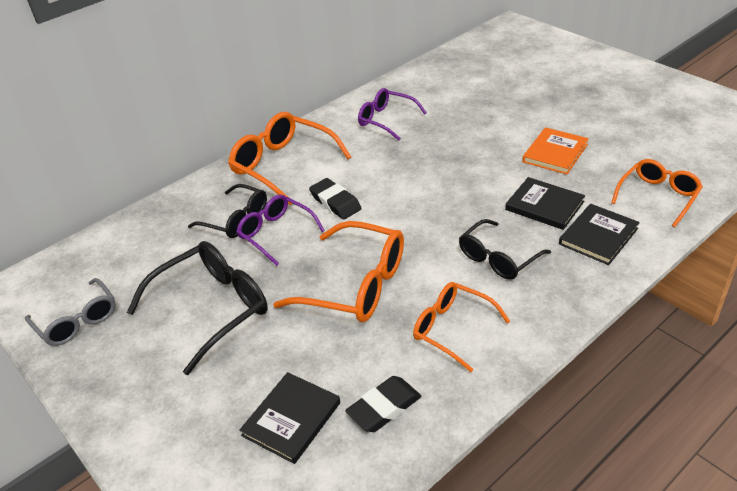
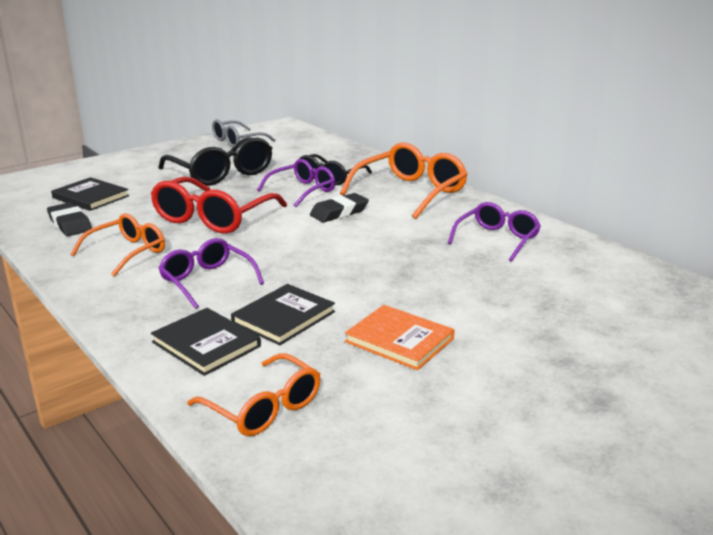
camera: 90 degrees right, 15 degrees down
orange glasses [273,221,404,322] -> red glasses [151,177,287,234]
black glasses [459,219,551,280] -> purple glasses [158,238,264,309]

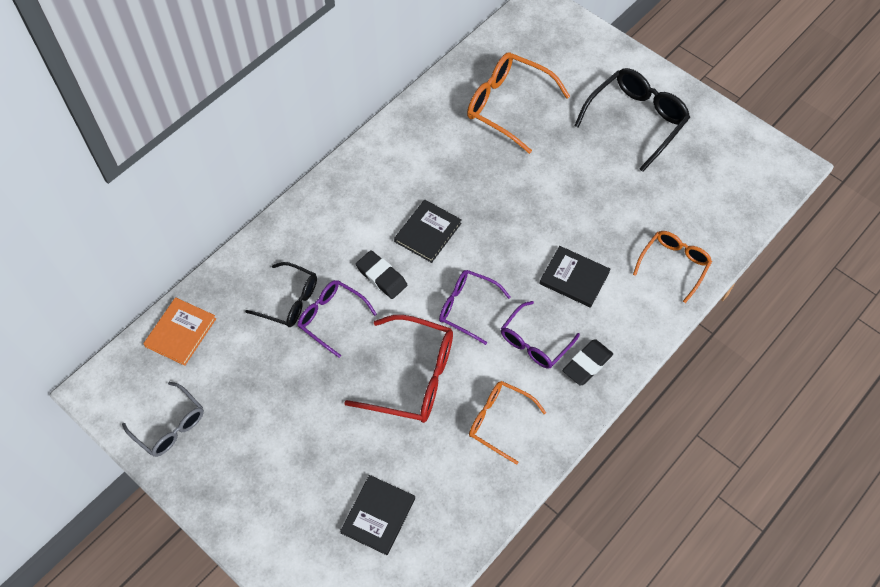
camera: 100 degrees left, 35 degrees up
black eraser [47,202,92,236] -> black eraser moved to [562,339,613,386]
black book [151,308,261,376] -> black book moved to [394,200,462,263]
black glasses [158,137,272,186] -> black glasses moved to [574,68,690,172]
orange glasses [340,142,468,219] -> orange glasses moved to [467,52,570,154]
orange book [345,305,454,370] -> orange book moved to [143,297,216,366]
purple glasses [448,202,541,262] -> purple glasses moved to [439,270,511,345]

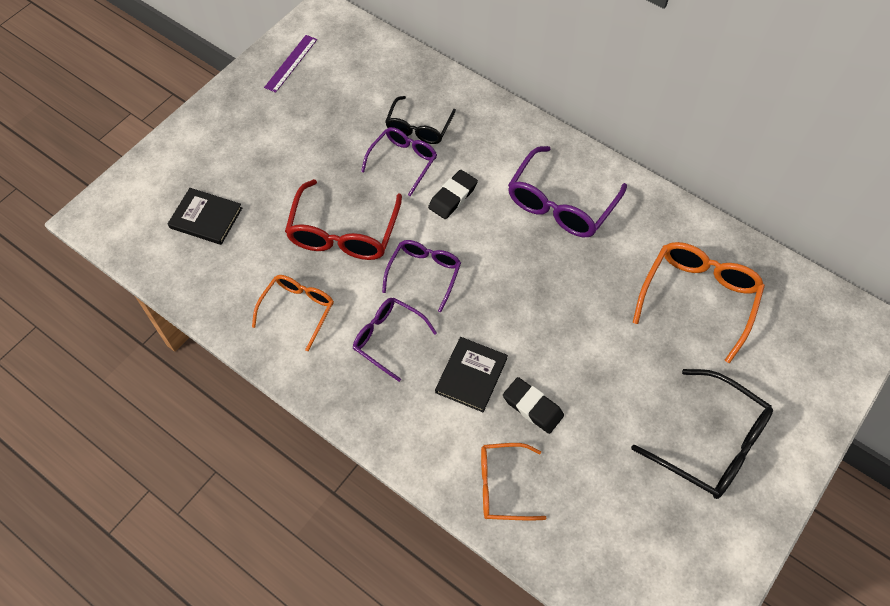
camera: 85 degrees right, 0 degrees up
grey glasses [122,382,204,457] -> purple ruler [264,35,317,93]
orange book [143,297,216,366] -> none
black book [394,200,462,263] -> none
black eraser [562,339,613,386] -> black eraser moved to [503,377,564,434]
orange glasses [633,231,712,303] -> orange glasses turned 150 degrees clockwise [481,443,547,520]
none -> purple glasses [508,146,627,237]

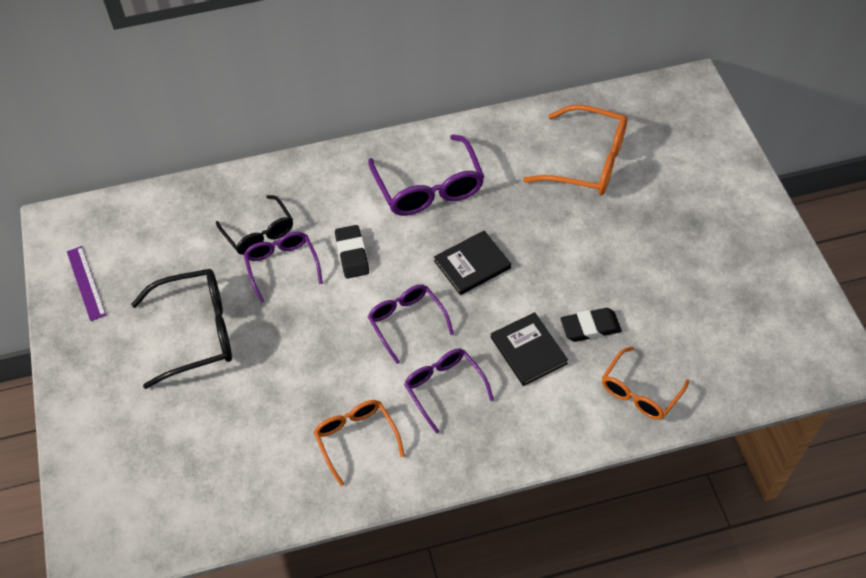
camera: 50 degrees left, 5 degrees down
black book [168,188,242,245] -> black book moved to [434,230,511,295]
red glasses [285,179,402,260] -> none
purple glasses [353,297,437,382] -> purple glasses turned 75 degrees clockwise [404,349,494,434]
black glasses [631,369,773,499] -> black glasses moved to [131,269,232,389]
orange glasses [632,242,765,363] -> orange glasses turned 135 degrees clockwise [523,104,627,195]

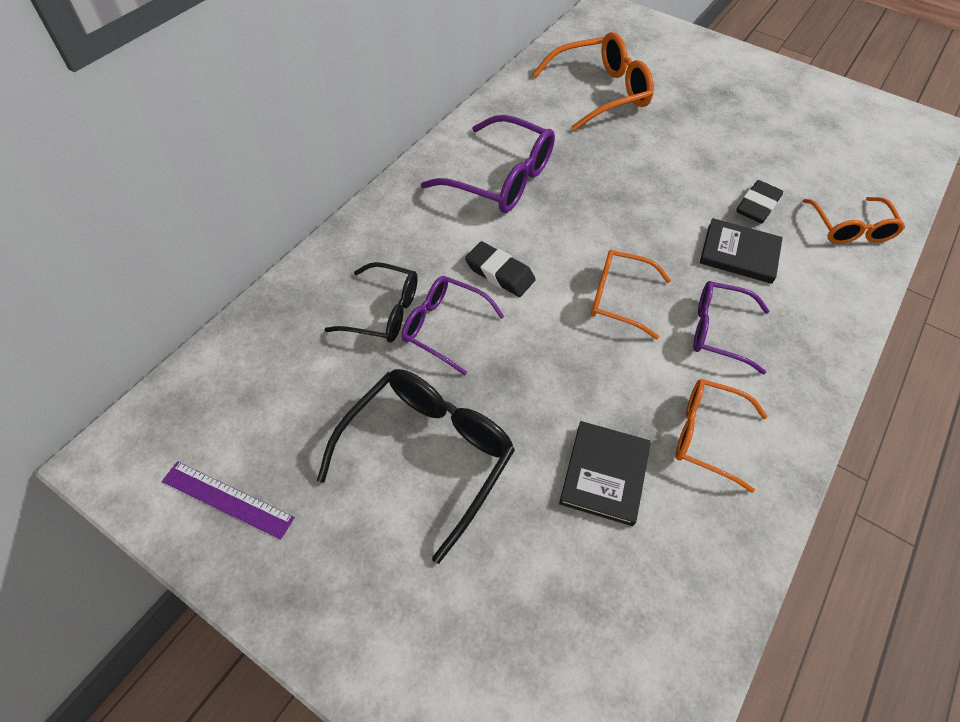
camera: 45 degrees left, 0 degrees up
purple glasses [368,284,454,364] -> orange glasses [591,250,671,339]
black book [434,230,511,295] -> black book moved to [559,421,651,526]

